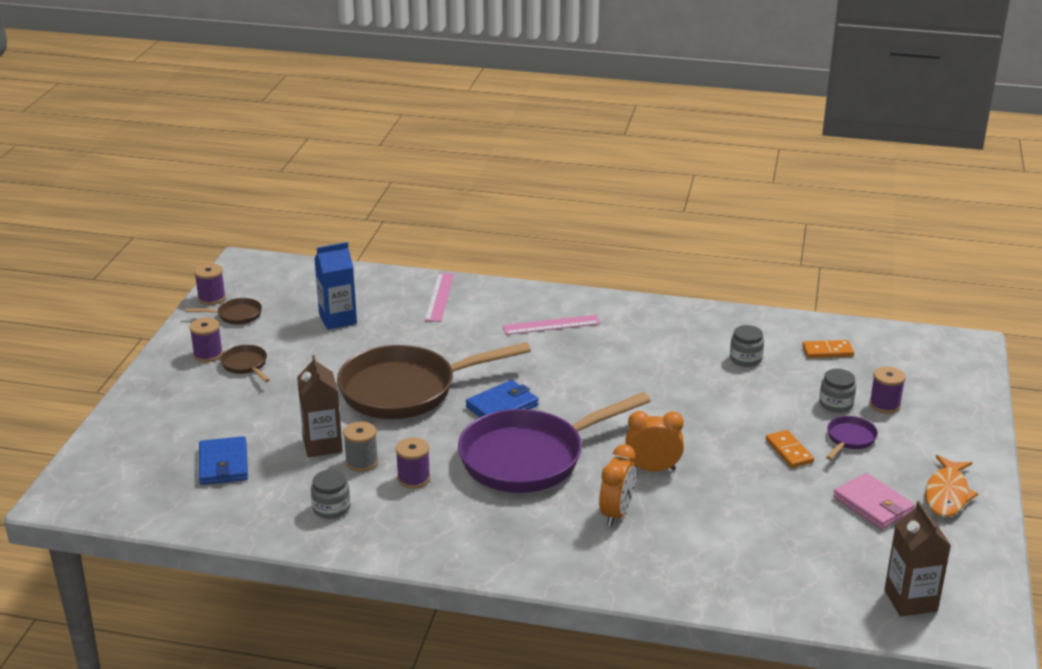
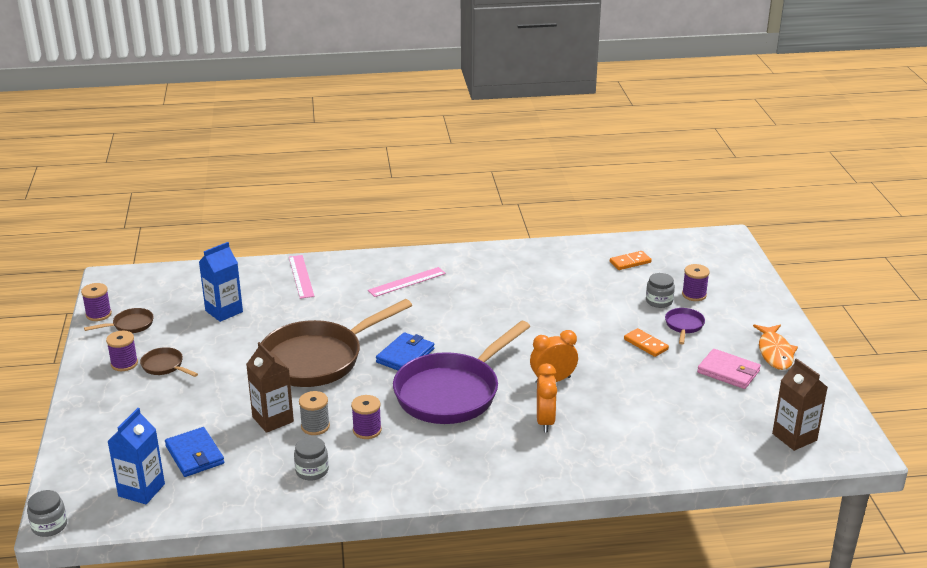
camera: 20 degrees left, 0 degrees up
grey jar [730,325,764,367] -> grey jar moved to [27,490,67,537]
none -> blue carton [107,408,165,504]

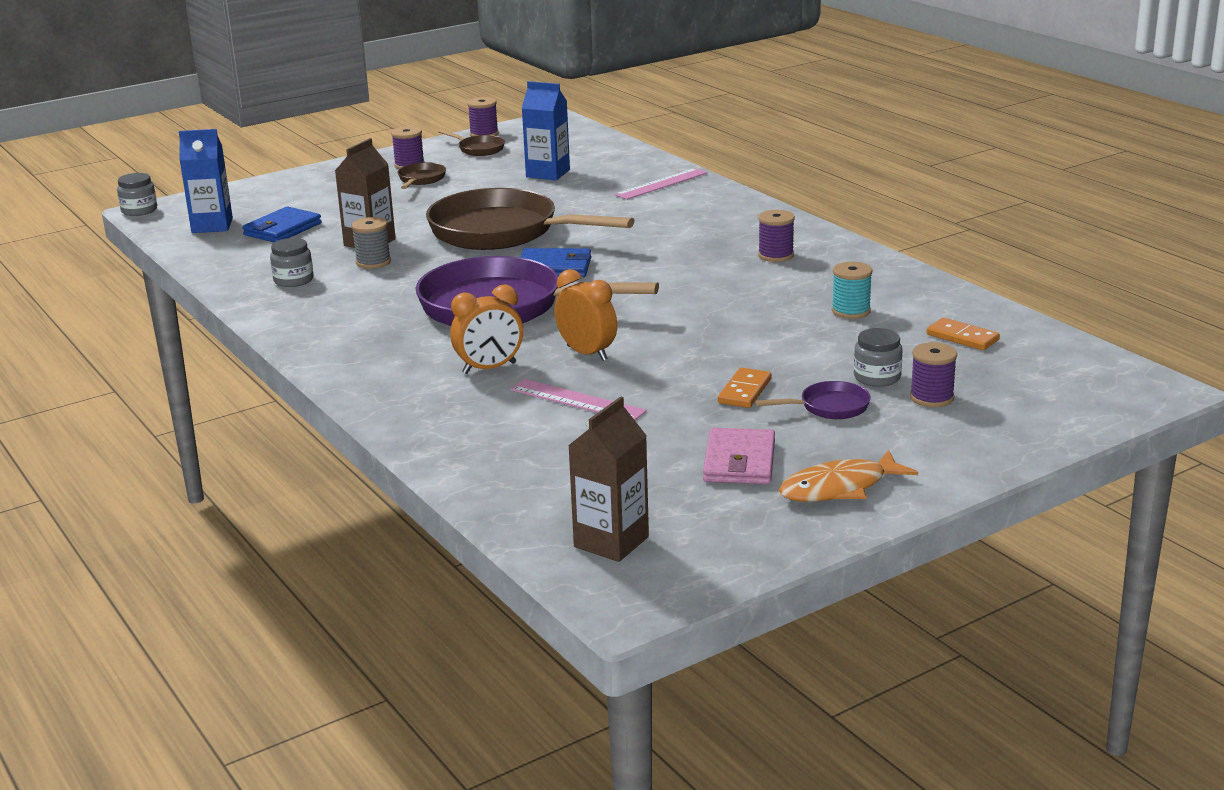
camera: 65 degrees right, 5 degrees down
purple spool [351,395,382,439] -> purple spool moved to [758,210,795,262]
pink ruler [368,267,446,297] -> pink ruler moved to [510,379,647,420]
none -> turquoise spool [832,261,872,319]

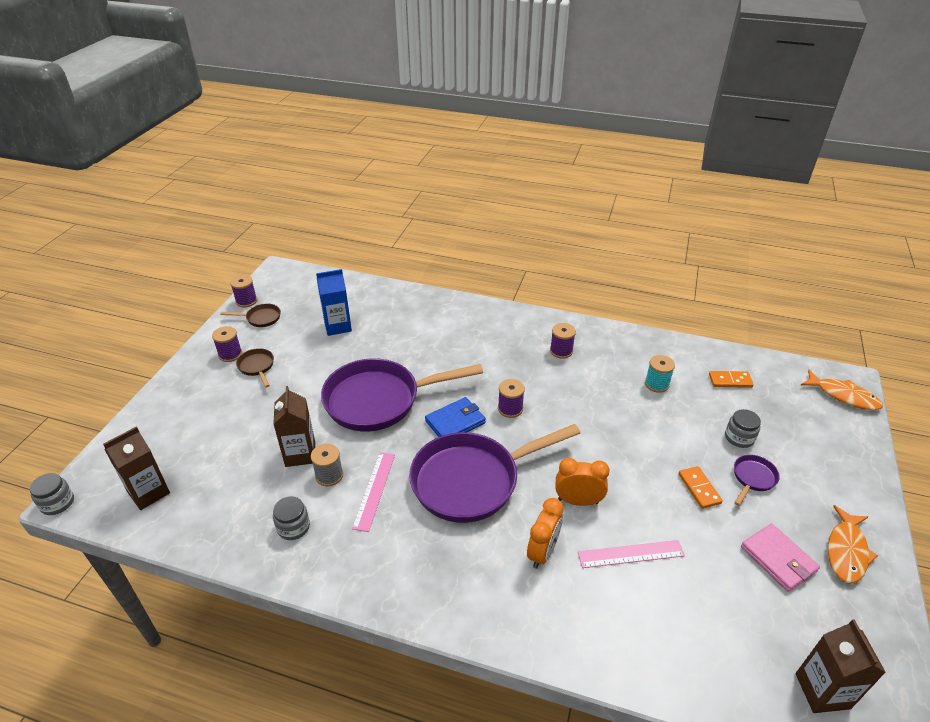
camera: 40 degrees left, 15 degrees up
blue carton [179,129,233,233] -> brown carton [103,427,170,510]
blue wallet [242,206,322,242] -> none
brown pan [426,188,635,250] -> purple pan [321,358,483,432]
pink ruler [614,168,707,200] -> pink ruler moved to [352,452,395,532]
purple spool [910,342,957,407] -> purple spool moved to [498,379,525,418]
none -> orange fish [801,370,883,410]

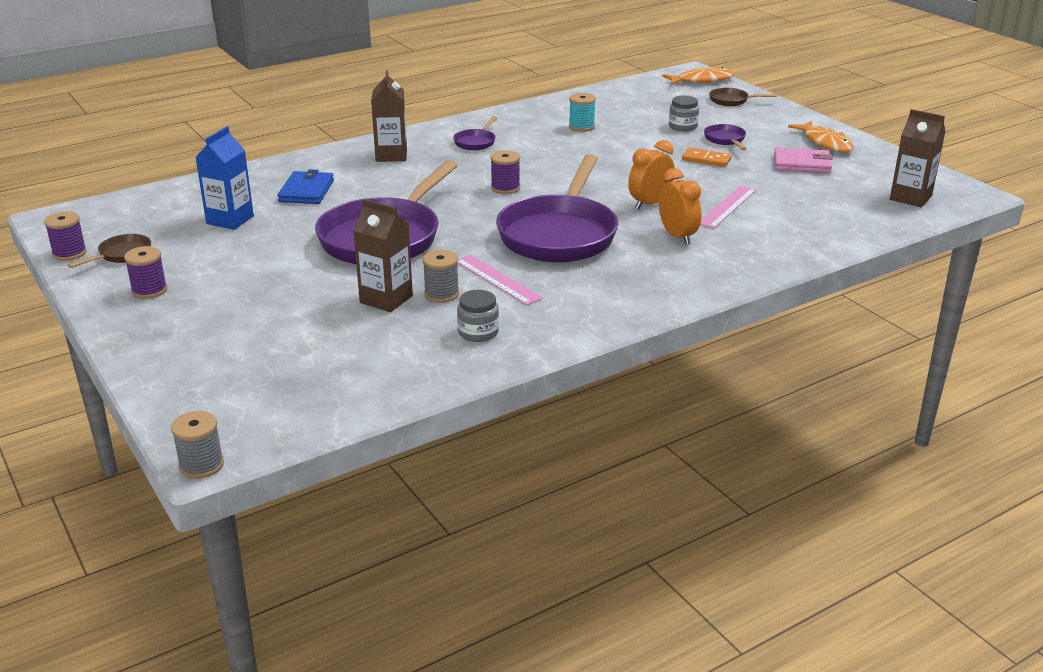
camera: 50 degrees left, 10 degrees down
grey jar [30,473,74,515] -> grey spool [171,411,224,479]
brown carton [103,427,170,510] -> brown carton moved to [371,70,407,162]
brown pan [236,348,274,387] -> brown pan moved to [709,88,777,106]
blue wallet [425,397,486,437] -> blue wallet moved to [278,169,334,204]
purple spool [550,323,576,359] -> purple pan [453,116,498,150]
orange domino [709,371,754,388] -> none

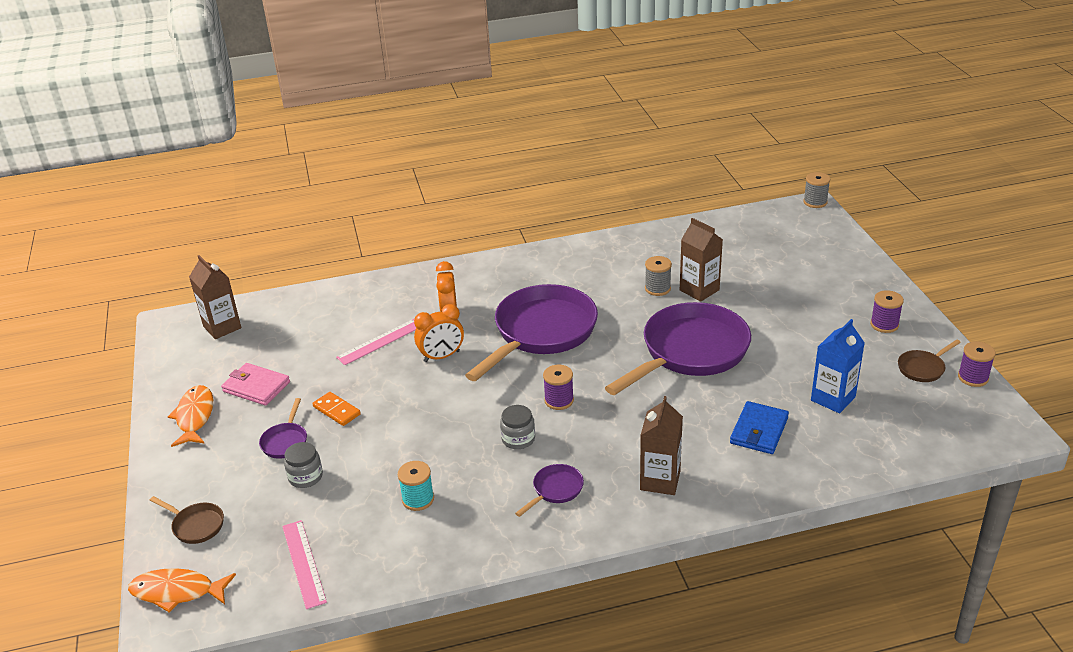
camera: 160 degrees left, 5 degrees up
pink ruler [457,255,543,305] -> pink ruler moved to [282,520,327,609]
grey jar [457,290,499,342] -> grey jar moved to [500,405,535,449]

